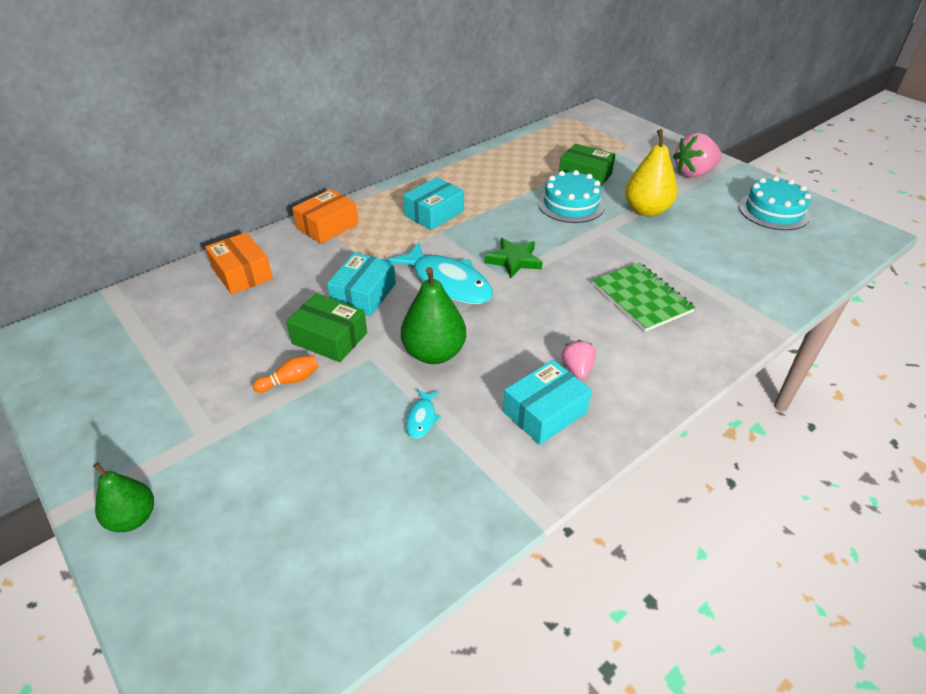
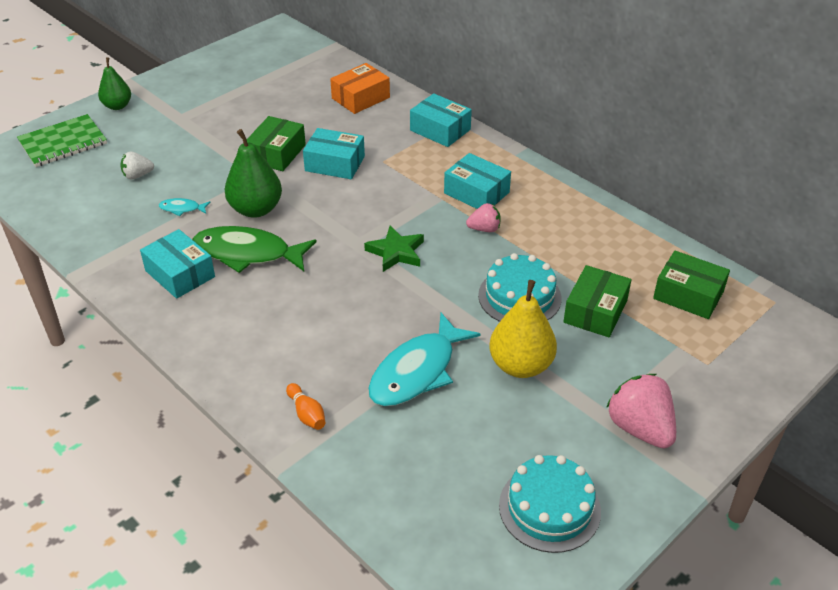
camera: 85 degrees right, 0 degrees up
orange bowling pin [253,356,319,393] -> orange bowling pin moved to [286,383,326,430]
orange box [292,189,359,244] -> turquoise box [410,93,472,147]
turquoise fish [388,242,493,304] -> turquoise fish moved to [368,313,480,406]
pink strawberry [562,340,596,380] -> pink strawberry moved to [466,203,500,232]
green notebook [592,262,696,332] -> green notebook moved to [17,114,107,167]
none -> white strawberry [120,151,154,179]
none -> green fish [192,226,317,273]
none -> green box [653,250,730,319]

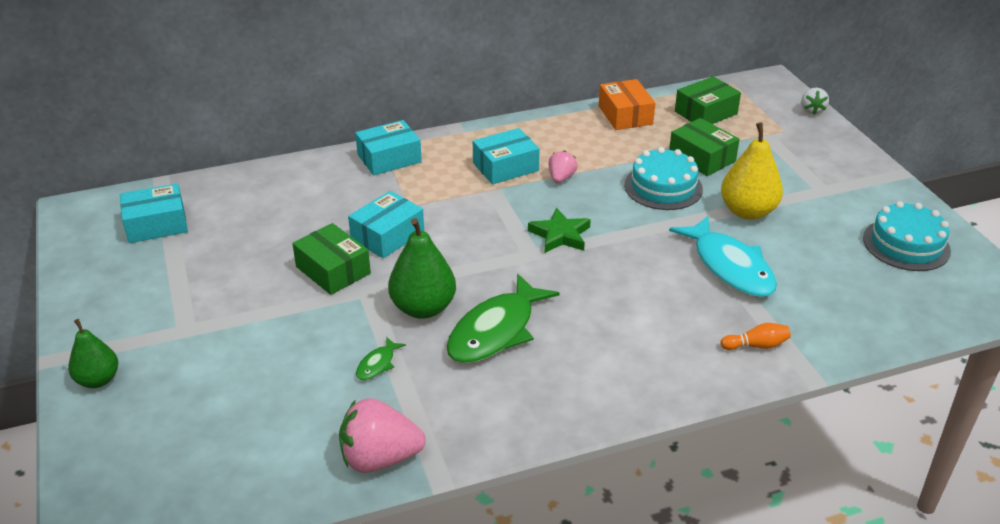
camera: 65 degrees left, 5 degrees down
green notebook [17,114,107,167] -> none
white strawberry [120,151,154,179] -> white strawberry moved to [801,88,829,114]
turquoise box [140,229,215,299] -> turquoise box moved to [120,183,188,243]
turquoise fish [159,198,210,216] -> green fish [356,337,406,380]
orange box [330,63,390,114] -> orange box moved to [599,79,655,130]
pink strawberry [606,374,676,449] -> pink strawberry moved to [339,398,426,473]

